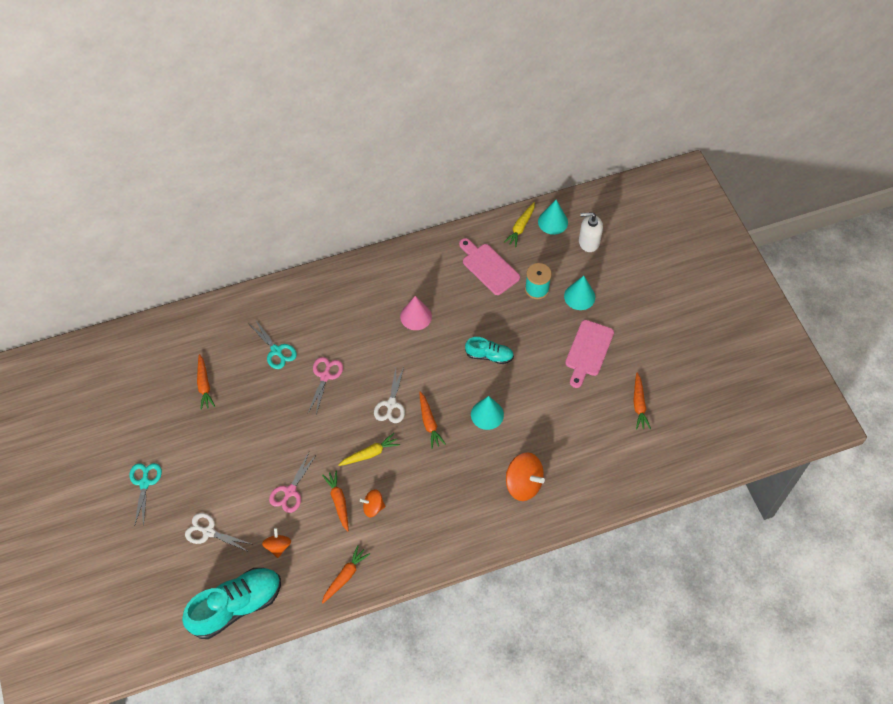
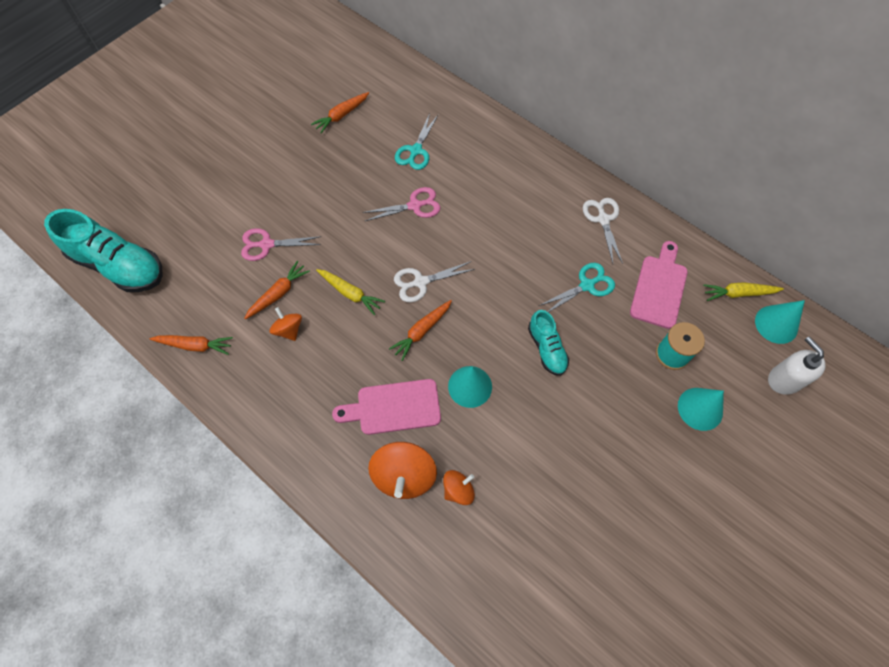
camera: 60 degrees right, 5 degrees up
turquoise scissors [130,463,162,527] -> turquoise scissors moved to [539,263,615,312]
white scissors [185,513,254,552] -> white scissors moved to [583,198,623,264]
orange spinning top [262,528,291,558] -> orange spinning top moved to [443,470,475,505]
pink cone [400,296,432,330] -> none
pink cutting board [565,320,614,388] -> pink cutting board moved to [332,379,441,435]
orange carrot [633,373,651,430] -> none

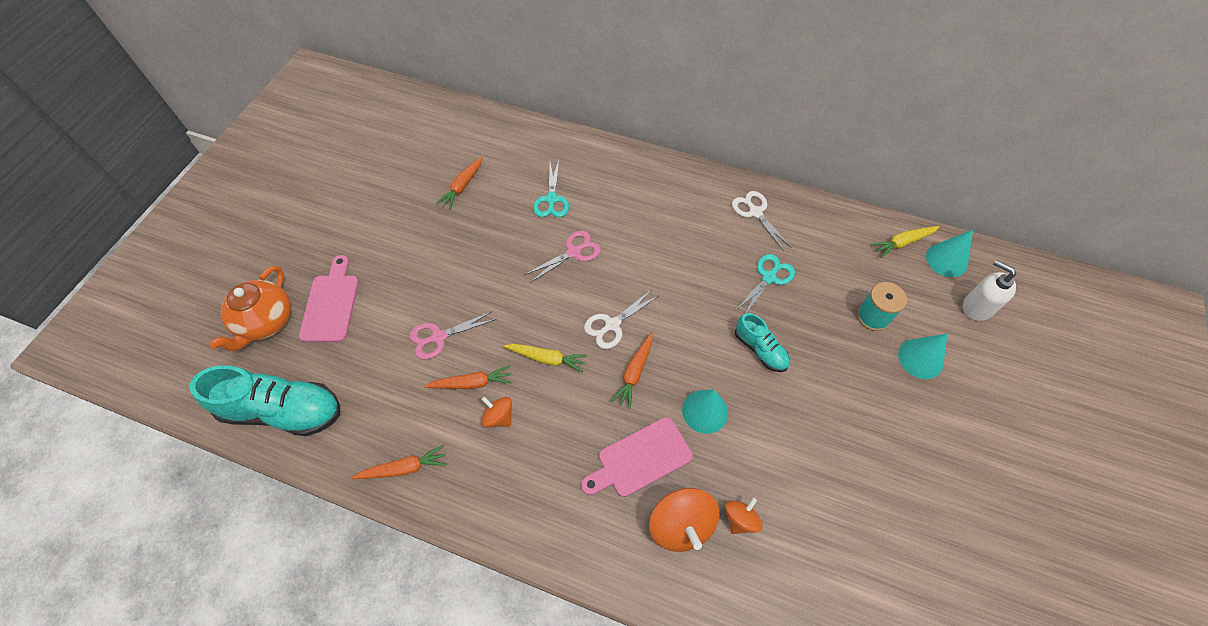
camera: 20 degrees left, 5 degrees down
orange carrot [244,261,310,320] -> orange carrot turned 60 degrees clockwise [424,365,512,389]
pink cutting board [630,241,688,329] -> pink cutting board moved to [299,255,359,342]
none -> orange teapot [209,265,291,352]

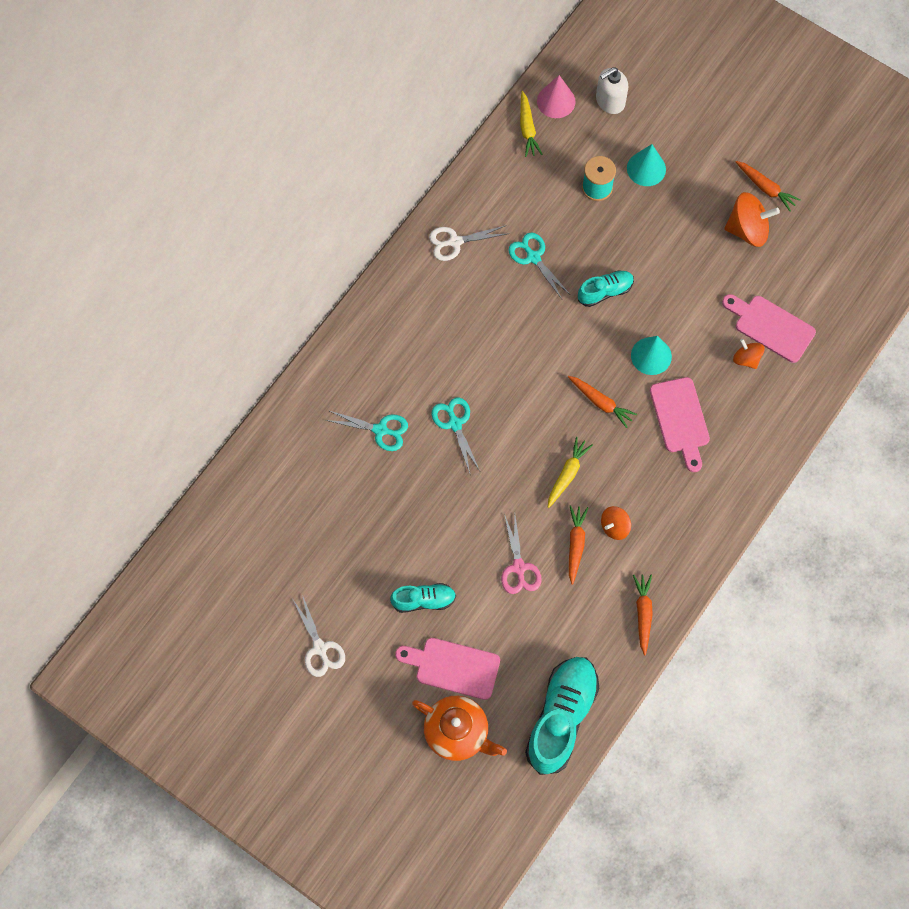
camera: 75 degrees left, 10 degrees up
orange carrot [436,156,483,209] -> orange carrot moved to [736,161,801,211]
pink scissors [525,231,601,282] -> turquoise scissors [432,398,480,473]
white scissors [584,290,658,349] -> white scissors moved to [293,595,345,677]
orange spinning top [649,488,720,552] -> orange spinning top moved to [724,192,780,247]
turquoise cone [926,230,973,277] -> pink cone [537,75,576,118]
none -> turquoise shoe [390,583,456,613]
none -> pink cutting board [722,294,816,363]

